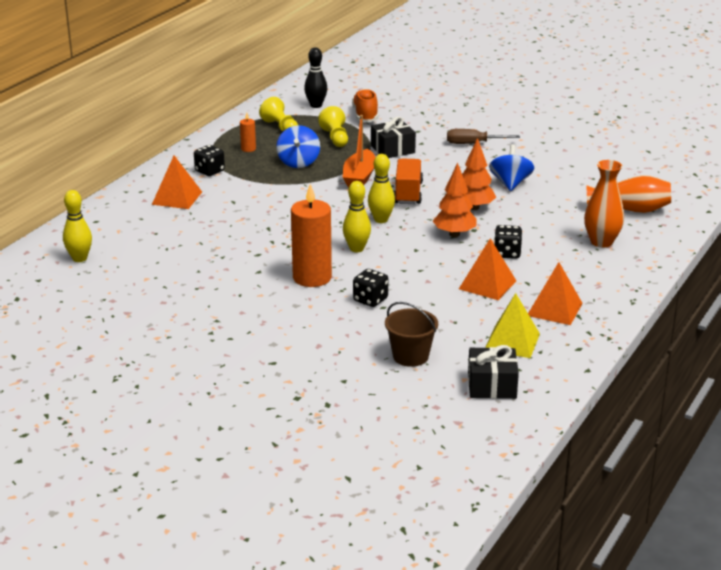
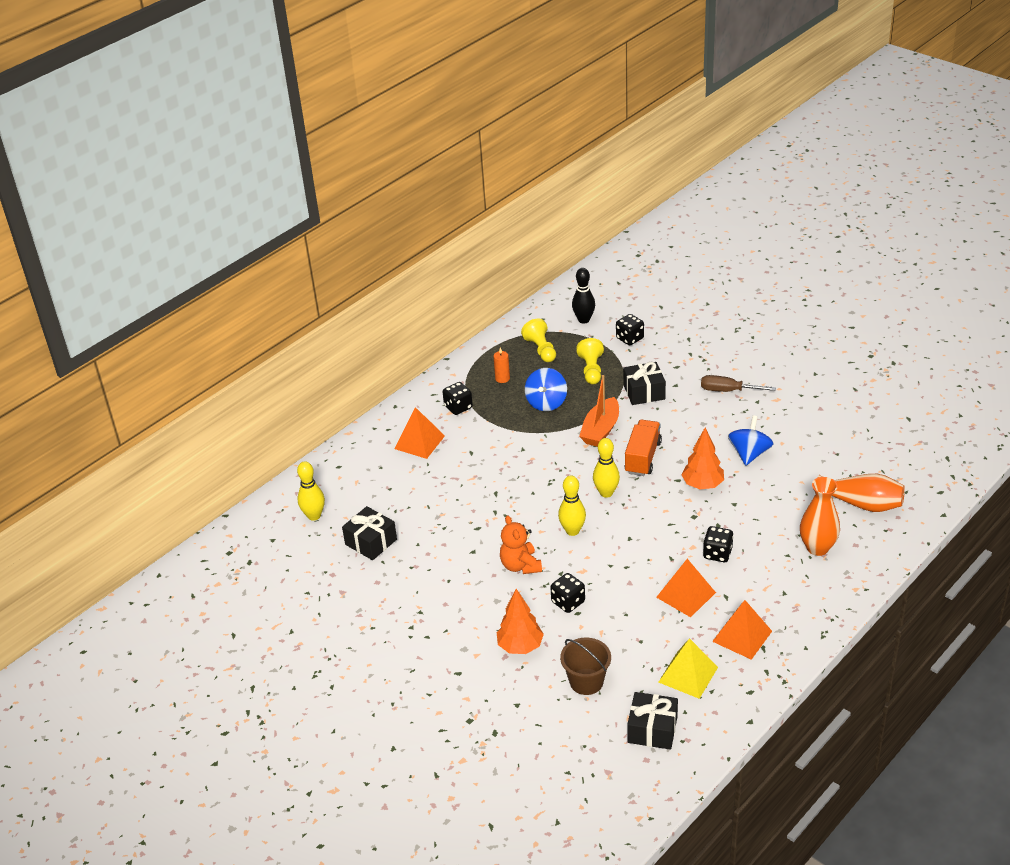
camera: 15 degrees right, 10 degrees up
orange candle [291,184,332,287] -> orange teddy bear [500,515,542,574]
orange shoe [352,88,378,122] -> black dice [616,314,644,345]
orange tree [433,163,477,237] -> orange tree moved to [497,589,544,654]
none -> black gift [342,506,397,560]

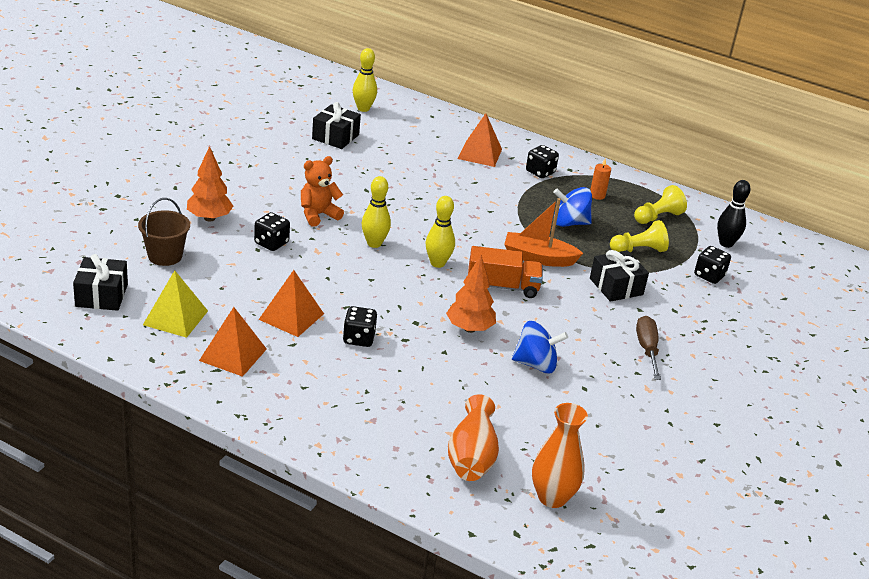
camera: 70 degrees right, 5 degrees down
orange vase [800,477,840,556] -> orange vase moved to [532,403,588,508]

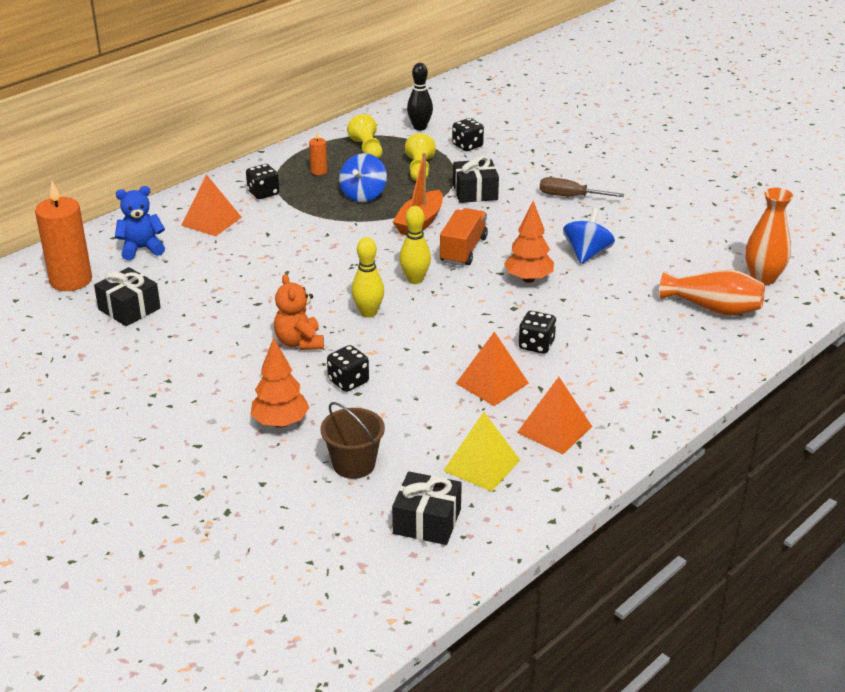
camera: 70 degrees left, 0 degrees up
yellow bowling pin [353,48,377,112] -> orange candle [35,181,92,291]
none -> blue teddy bear [115,186,165,260]

